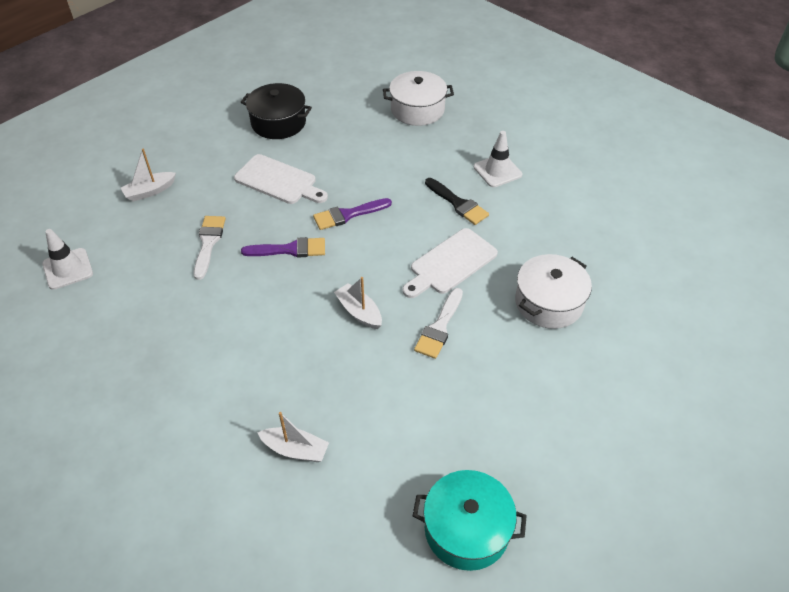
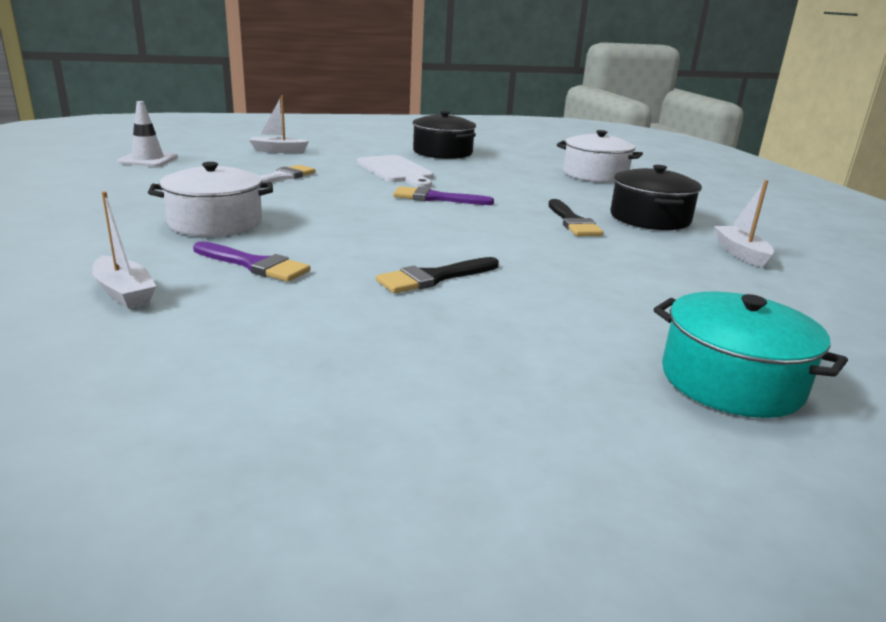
camera: 30 degrees right, 25 degrees down
purple brush [241,237,325,258] -> purple brush moved to [193,241,310,282]
white boat [334,277,382,329] -> white boat moved to [714,180,774,268]
white cutting board [402,228,498,298] -> none
turquoise pot [413,470,527,571] -> turquoise pot moved to [654,292,848,418]
white brush [414,288,463,359] -> black brush [376,257,499,293]
white traffic cone [474,131,522,187] -> black pot [610,165,702,230]
white pot [515,254,592,329] -> white pot moved to [148,162,273,237]

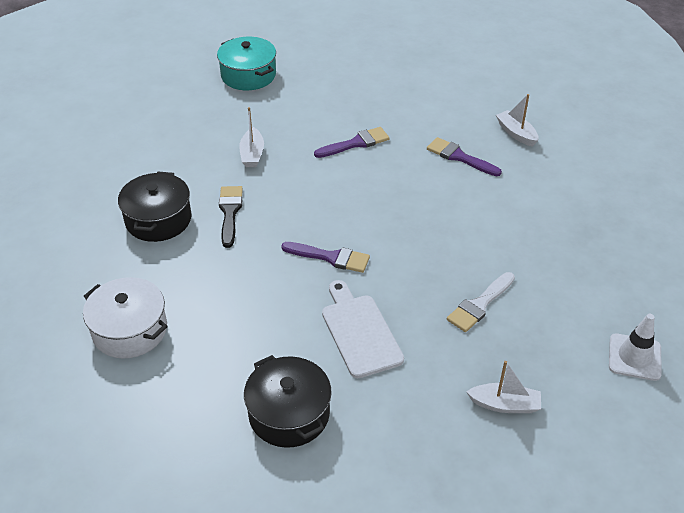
camera: 170 degrees left, 20 degrees up
white pot [148,162,273,237] -> none
black brush [376,257,499,293] -> purple brush [314,127,389,158]
white boat [714,180,774,268] -> white boat moved to [239,107,264,167]

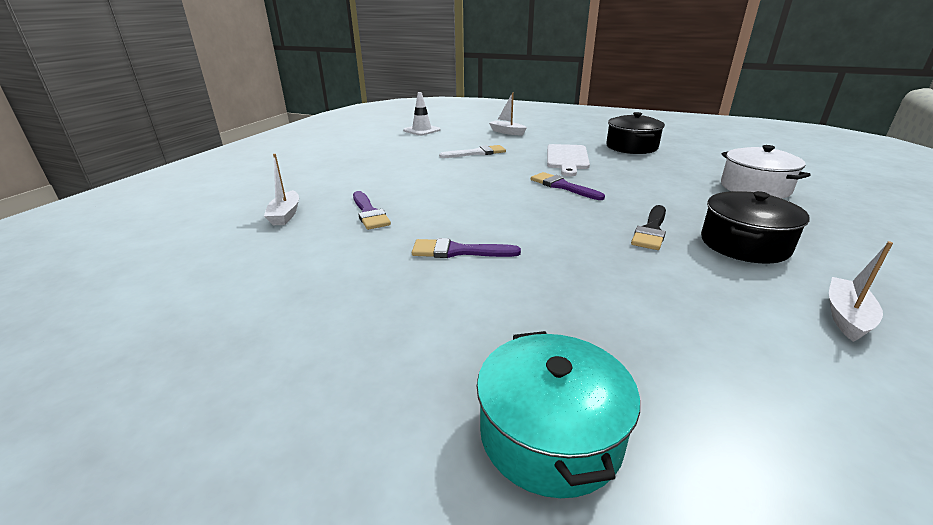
camera: 150 degrees left, 15 degrees down
white boat [239,107,264,167] -> white boat moved to [829,241,893,342]

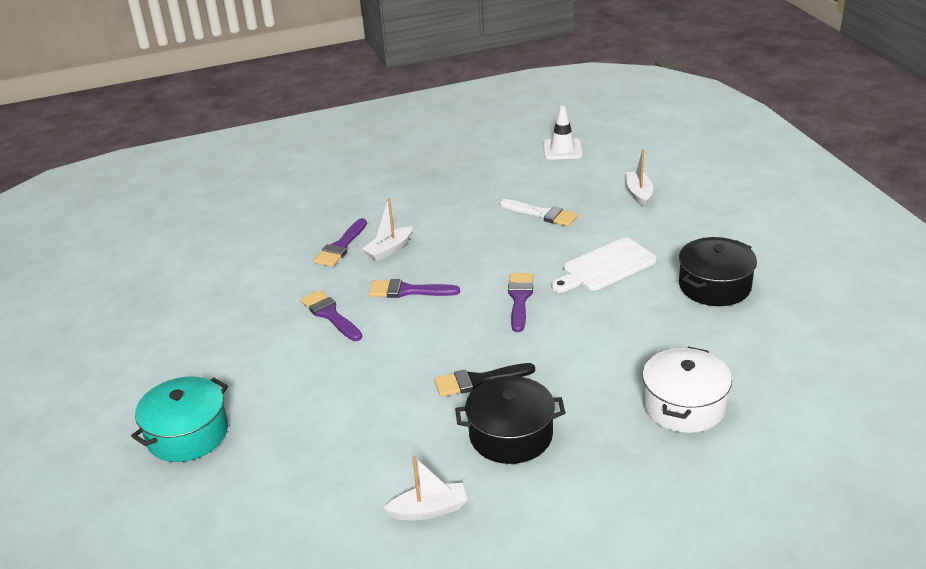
camera: 50 degrees right, 5 degrees up
white boat [264,154,299,225] -> white boat moved to [362,199,412,261]
none -> purple brush [369,279,460,298]

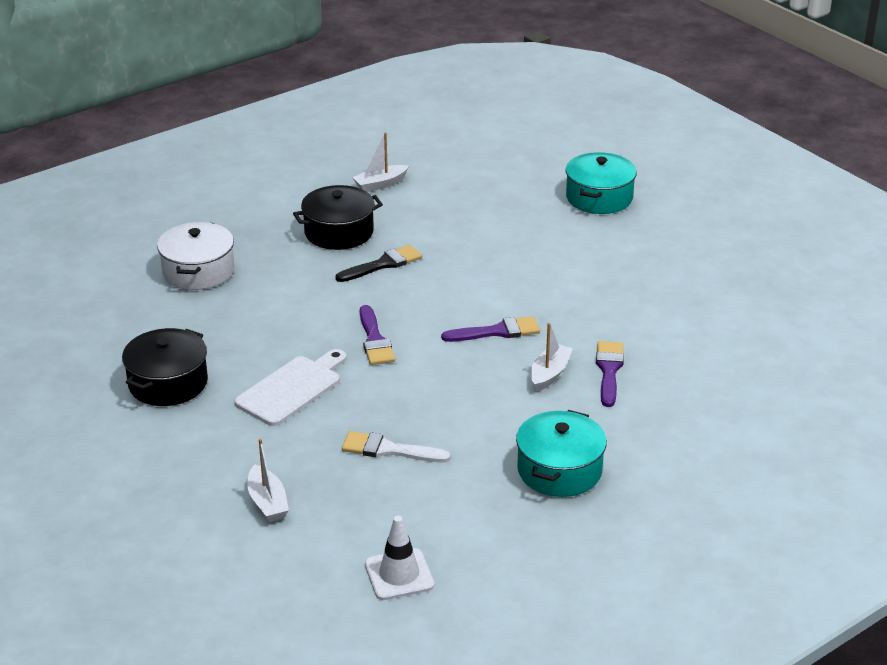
camera: 160 degrees right, 0 degrees up
purple brush [300,290,362,341] -> none
none -> turquoise pot [516,410,607,497]

